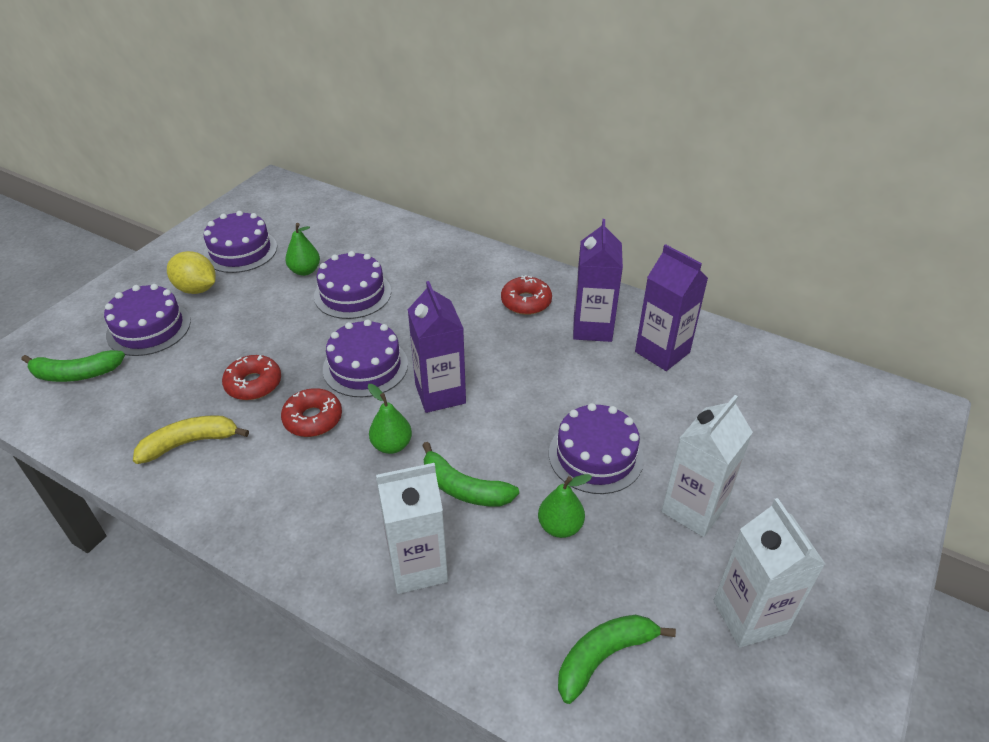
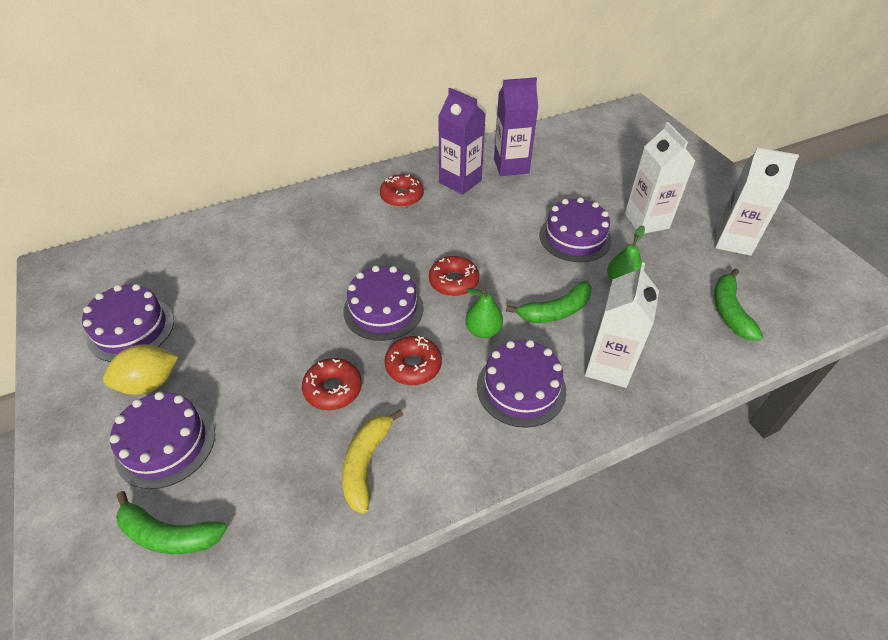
camera: 55 degrees left, 5 degrees up
green banana [21,350,125,382] -> green banana turned 75 degrees clockwise [116,491,227,554]
green pear [285,223,320,276] -> none
purple cake [314,251,391,319] -> purple cake moved to [477,340,566,428]
purple carton [408,281,466,413] -> red donut [429,256,479,296]

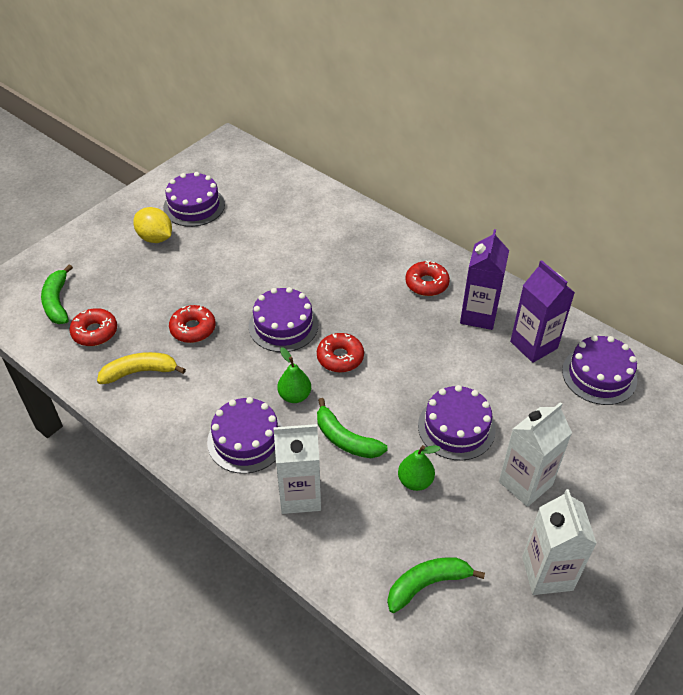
camera: 65 degrees right, 0 degrees up
purple cake [110,392,215,489] -> purple cake moved to [562,335,637,405]
red donut [385,336,442,385] -> red donut moved to [70,308,117,346]

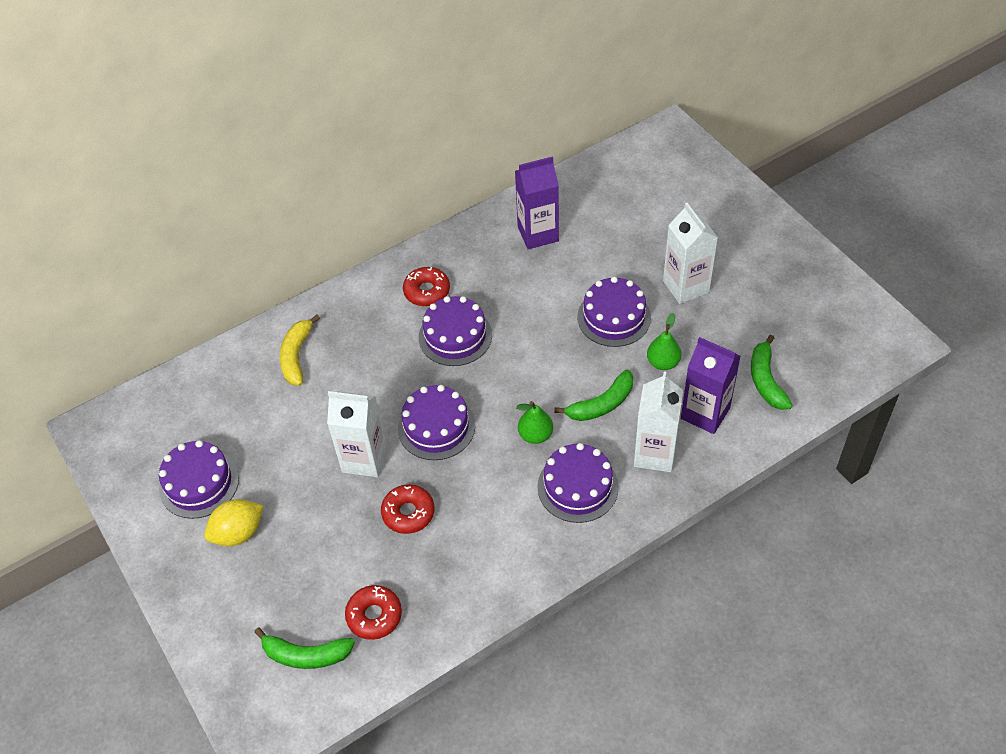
camera: 70 degrees left, 5 degrees up
yellow banana [97,352,186,384] -> yellow banana moved to [280,314,320,386]
red donut [317,333,364,373] -> none
purple carton [460,229,509,330] -> purple carton moved to [681,337,741,434]
white carton [522,489,597,595] -> white carton moved to [327,391,387,477]
purple cake [562,335,637,405] -> purple cake moved to [419,296,492,366]

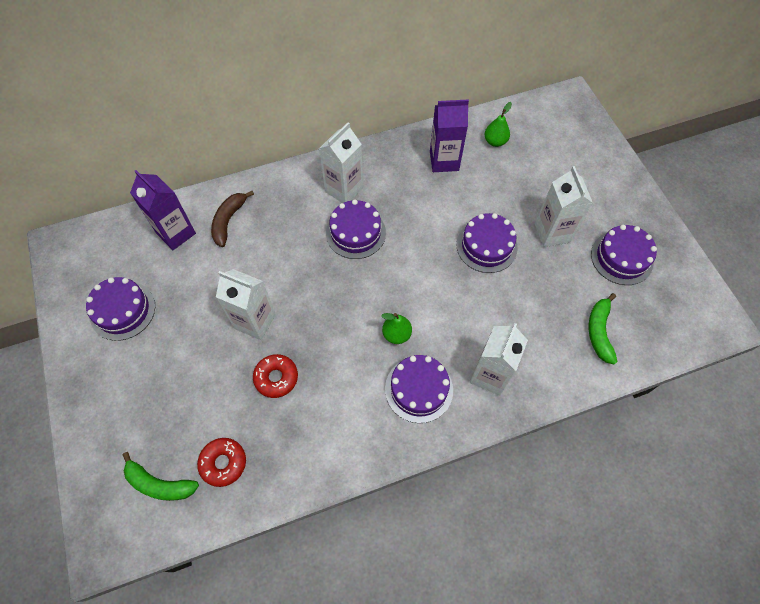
camera: 10 degrees right, 10 degrees up
yellow lemon [205,499,264,546] -> none
yellow banana [280,314,320,386] -> brown banana [211,191,254,247]
purple cake [398,385,475,460] -> purple cake moved to [591,225,657,285]
red donut [403,267,450,306] -> white carton [319,122,363,203]
green banana [554,370,633,421] -> none
green pear [647,313,681,370] -> green pear moved to [485,102,512,147]
purple carton [681,337,741,434] -> purple carton moved to [130,170,196,250]

